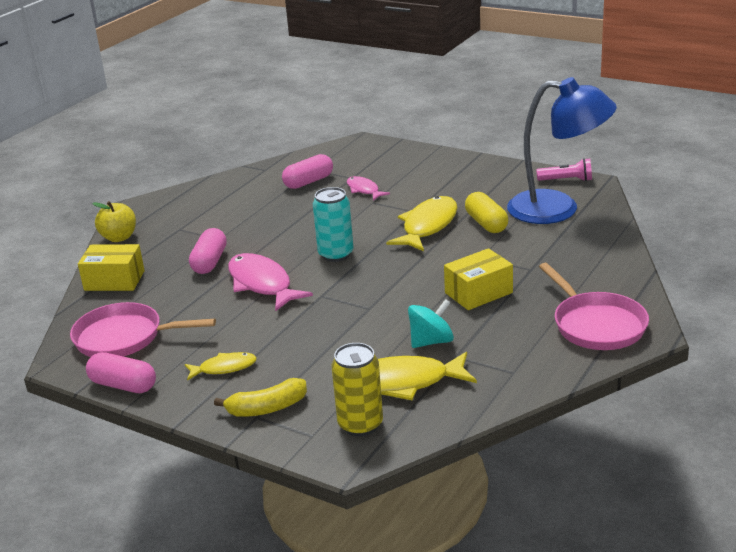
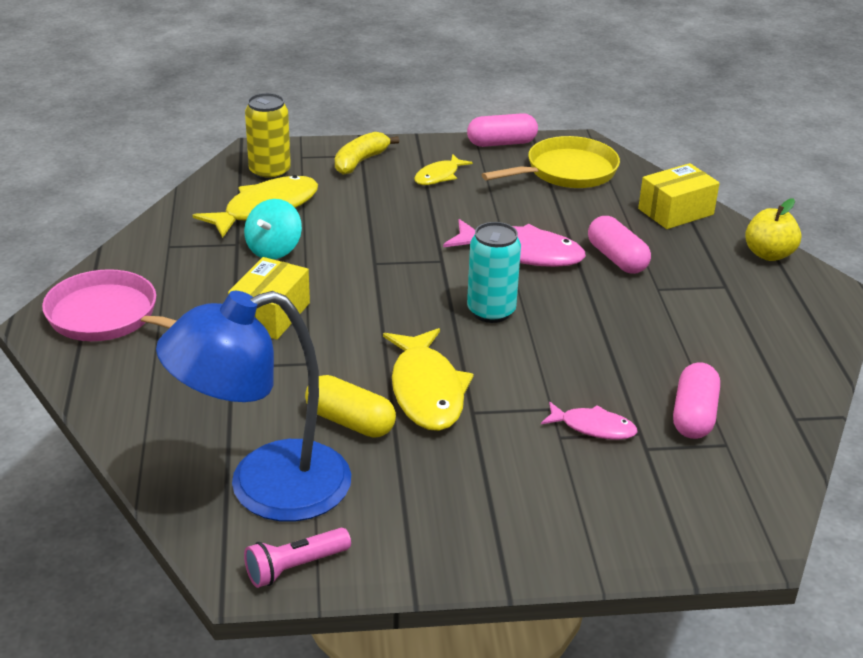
camera: 140 degrees right, 5 degrees up
pink pan [70,302,216,357] -> yellow pan [482,136,620,188]

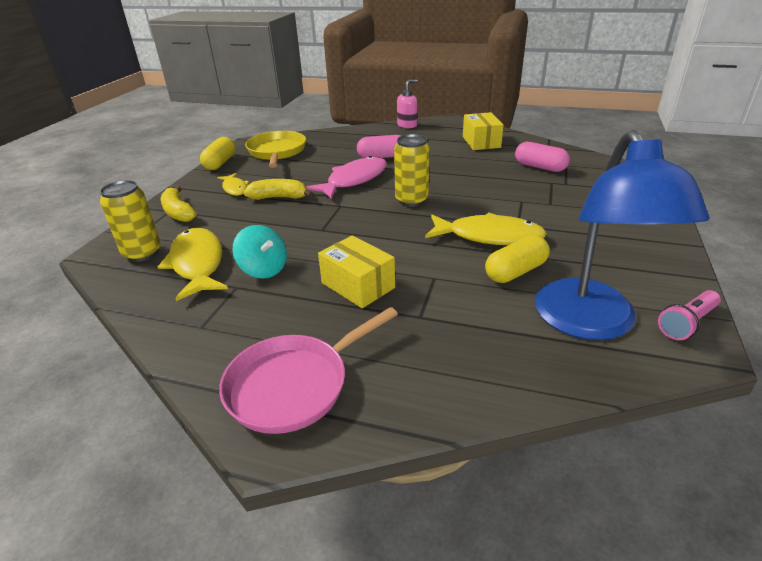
camera: 65 degrees left, 0 degrees up
pink flashlight [244,528,351,588] -> pink flashlight turned 60 degrees clockwise [658,290,721,340]
pink capsule [467,113,538,147] -> yellow capsule [200,137,235,170]
turquoise can [467,222,521,323] -> yellow can [394,134,430,207]
pink fish [541,402,637,440] -> none
yellow box [638,163,720,229] -> yellow box moved to [463,112,504,150]
yellow apple [745,198,801,261] -> pink soap dispenser [397,80,418,128]
none -> yellow banana [244,179,313,200]

